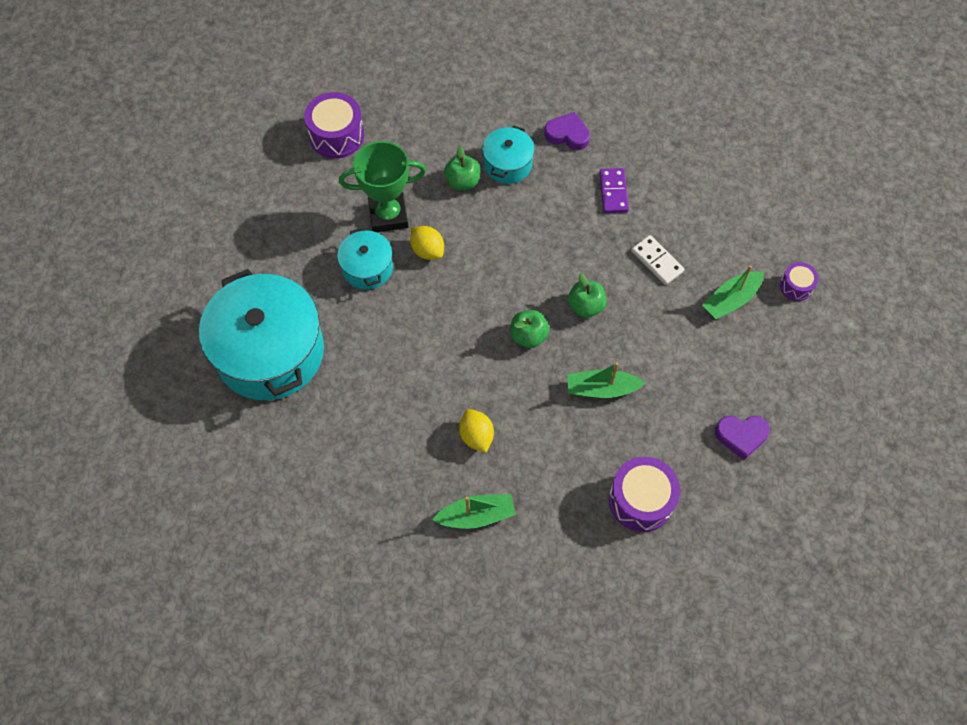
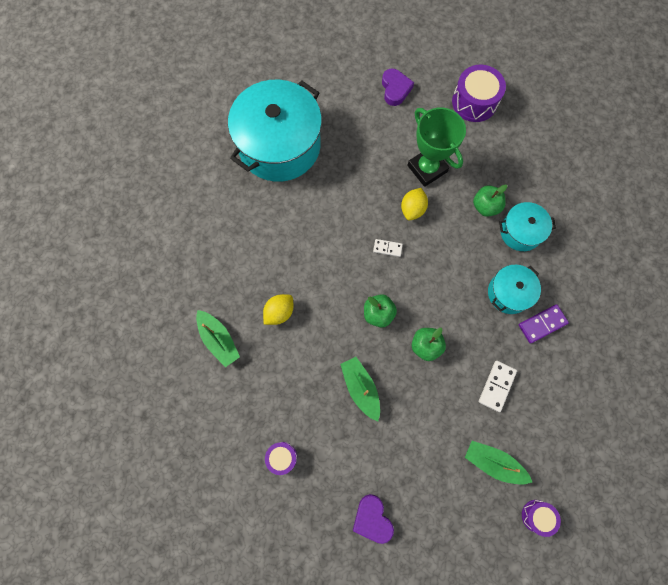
camera: 65 degrees right, 10 degrees up
turquoise pot [337,228,393,290] -> turquoise pot moved to [488,265,541,314]
purple heart [544,112,590,150] -> purple heart moved to [382,69,414,106]
purple drum [609,457,680,532] -> purple drum [265,442,297,475], size x0.56
none -> white domino [373,239,403,257]

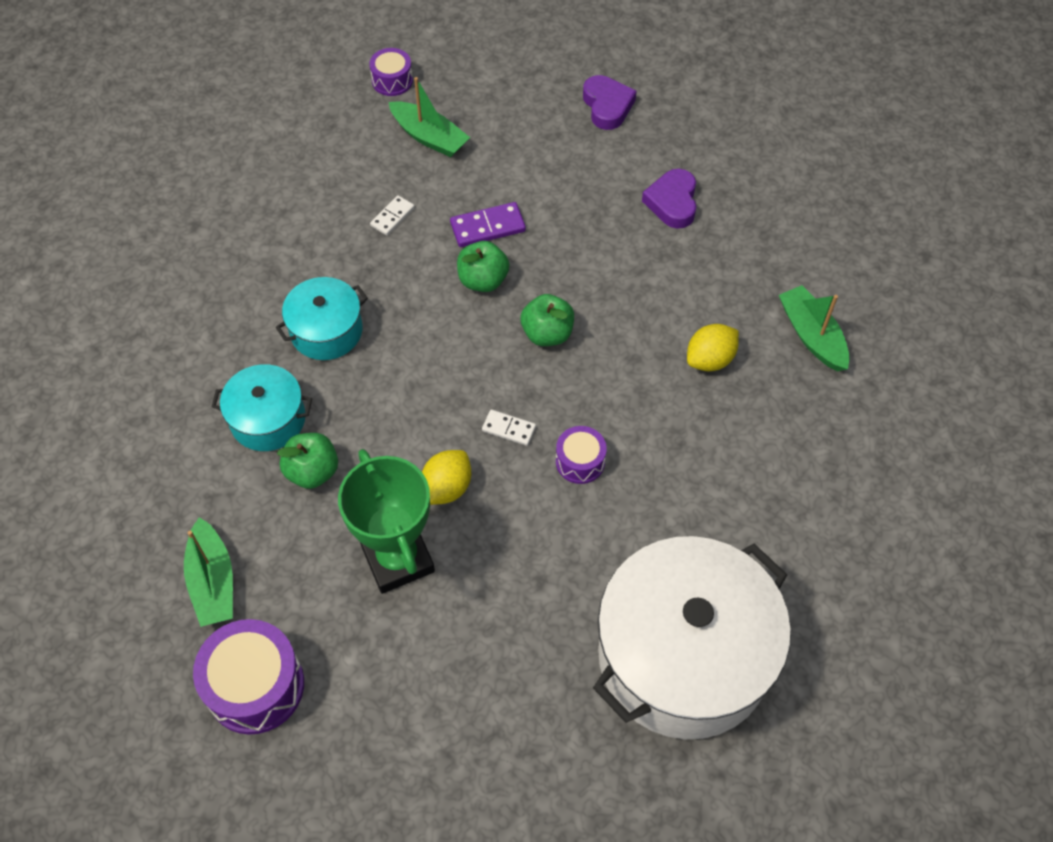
camera: 170 degrees left, 15 degrees down
turquoise pot [228,80,322,182] -> white pot [593,536,791,739]
purple drum [265,442,297,475] -> purple drum moved to [556,426,607,484]
green boat [340,357,380,421] -> green boat moved to [184,517,233,627]
purple heart [382,69,414,106] -> purple heart moved to [642,169,696,229]
white domino [479,361,517,412] -> white domino [370,195,415,235], size x0.64
purple domino [519,304,569,344] -> purple domino moved to [450,202,526,247]

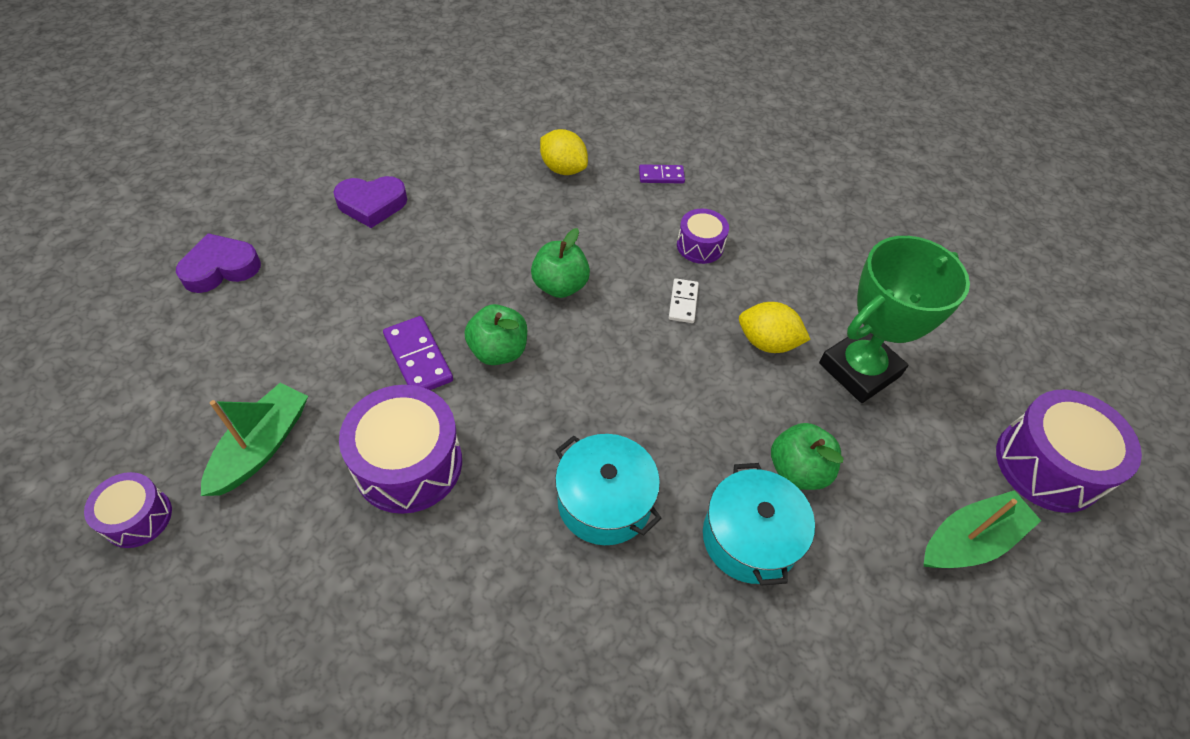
camera: 105 degrees left, 5 degrees down
white domino [370,195,415,235] -> purple drum [339,385,462,514]
white pot [593,536,791,739] -> none
green boat [779,285,850,371] -> none
none -> purple domino [639,164,685,184]

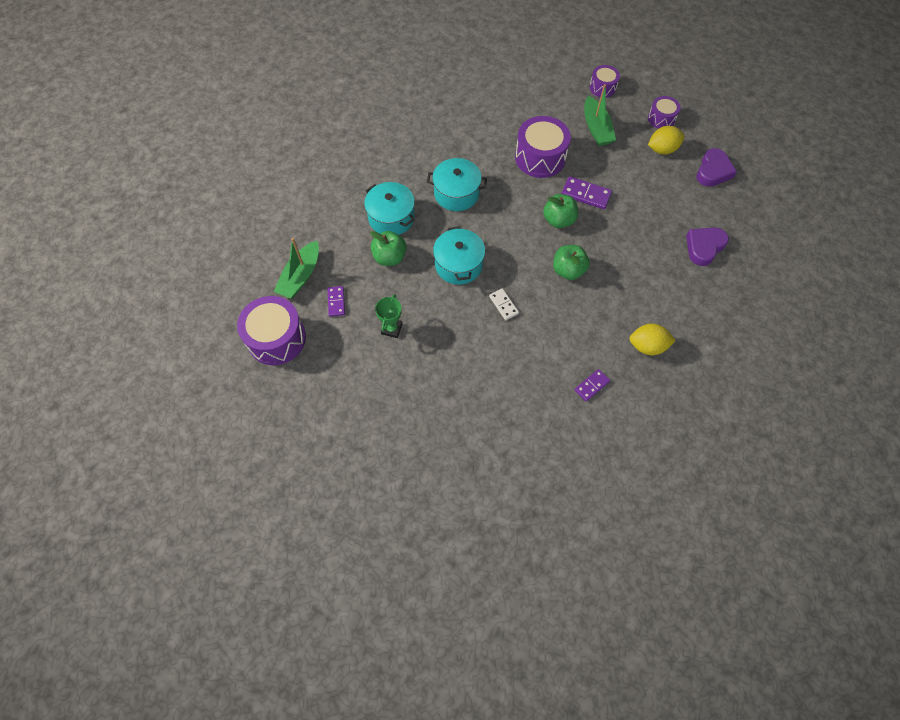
camera: 145 degrees right, 10 degrees up
purple drum [677,209,729,264] -> purple drum moved to [648,96,681,129]
yellow lemon [739,302,811,353] -> yellow lemon moved to [648,126,685,155]
green trophy [819,236,970,403] -> green trophy [375,294,403,338], size x0.48
none -> purple domino [328,286,345,317]
none -> turquoise pot [433,226,485,285]

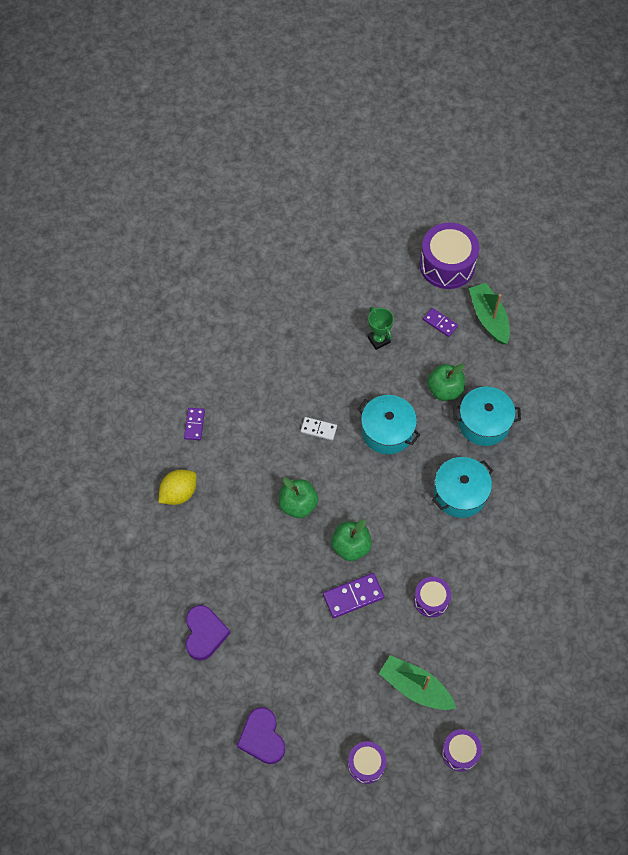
camera: 135 degrees right, 0 degrees up
purple drum [515,116,571,178] -> purple drum [414,577,451,617], size x0.56
yellow lemon [648,126,685,155] -> none

